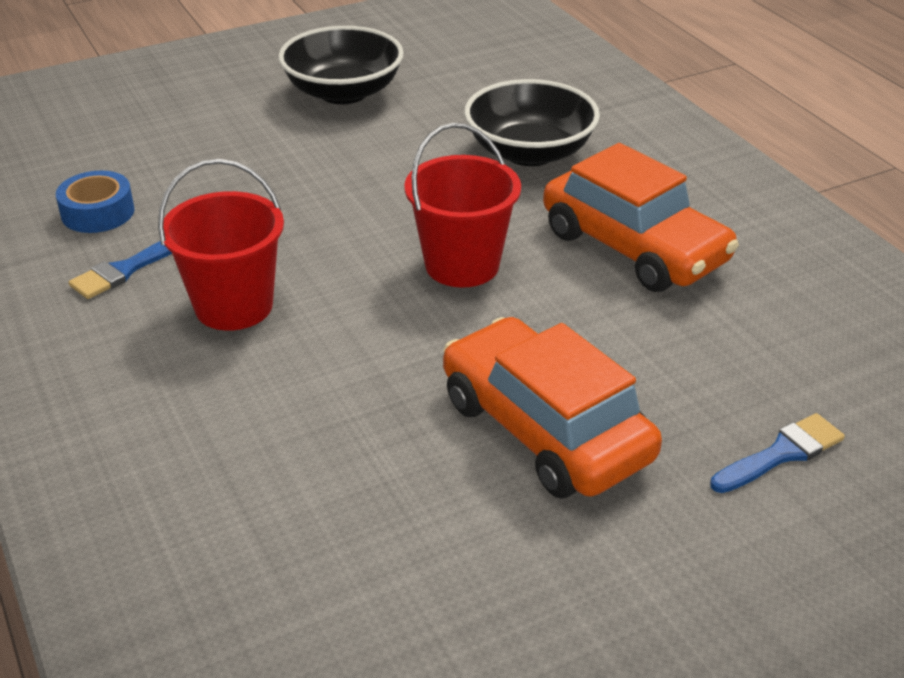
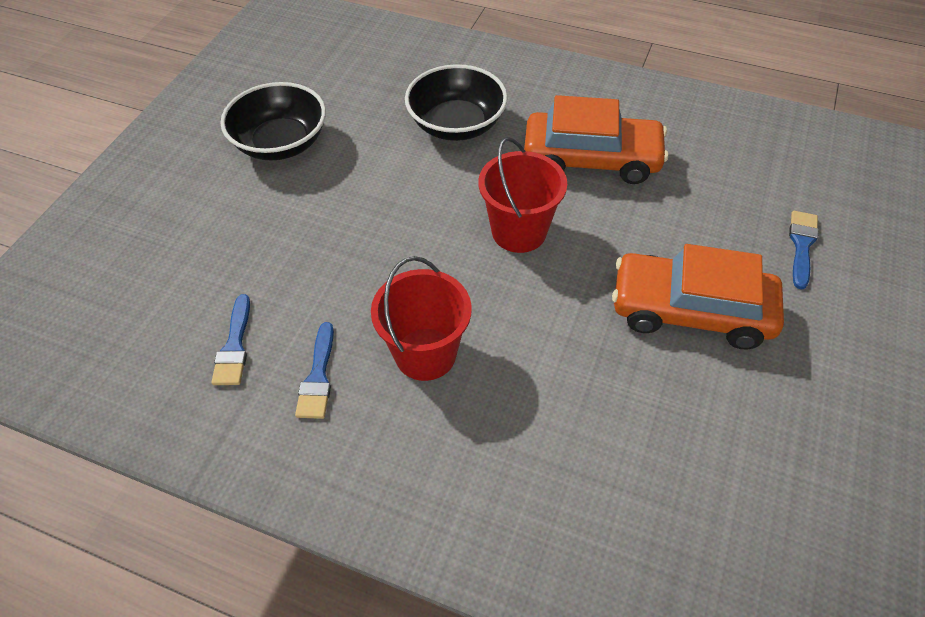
camera: 40 degrees left, 15 degrees up
blue tape [56,170,135,233] -> blue brush [211,294,250,385]

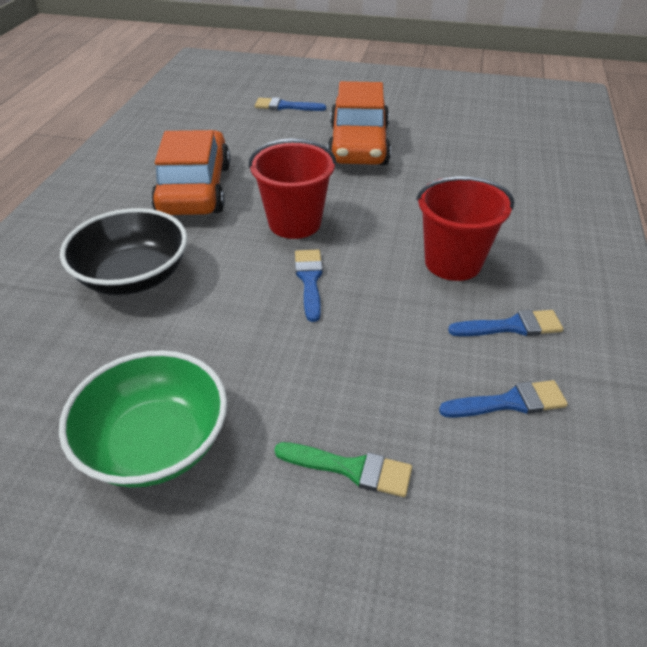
camera: 100 degrees left, 10 degrees down
black bowl [220,82,326,161] -> green bowl [59,350,227,488]
none -> green brush [274,442,412,497]
none -> blue brush [295,249,323,322]

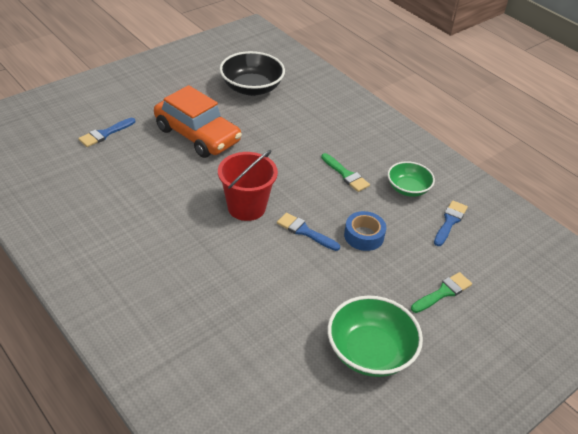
camera: 55 degrees left, 0 degrees up
black bowl [60,208,187,295] -> black bowl moved to [220,51,285,96]
orange car [151,130,230,215] -> none
red bucket [416,176,514,281] -> green brush [321,153,370,192]
blue brush [448,310,563,336] -> green bowl [388,161,435,197]
none -> blue tape [344,211,386,251]

